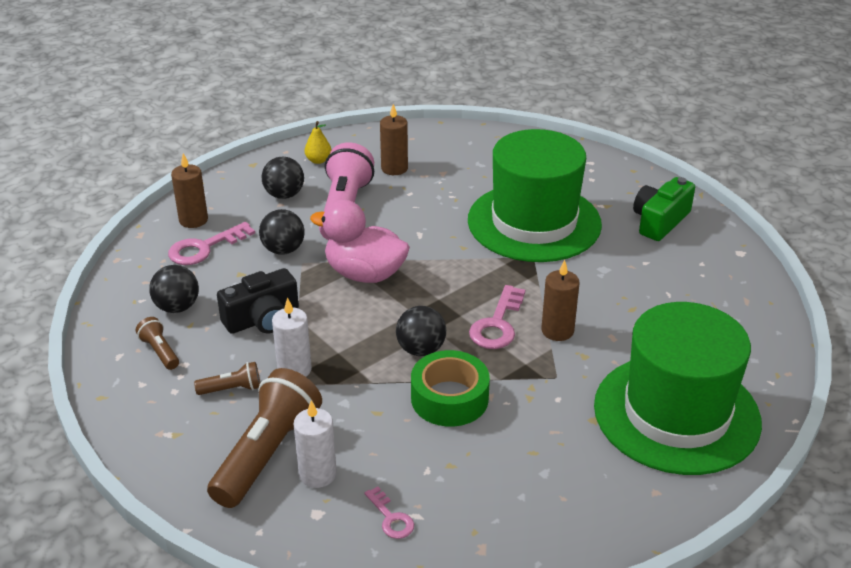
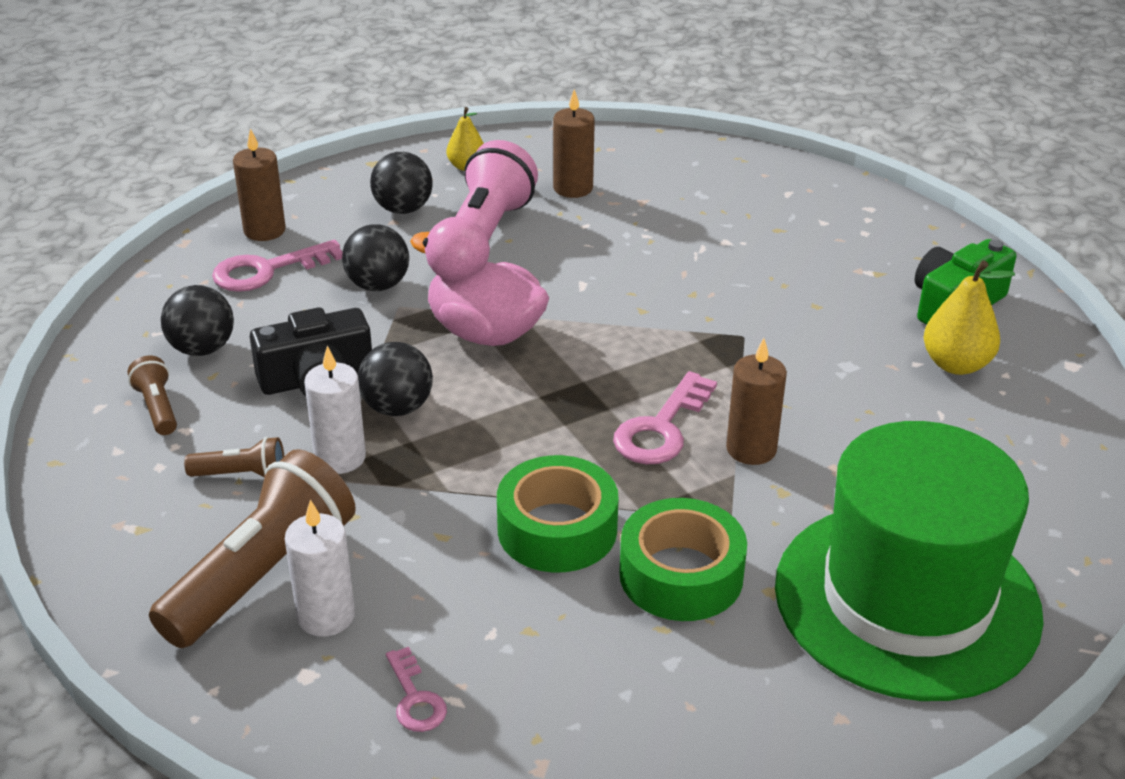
camera: 10 degrees right, 0 degrees up
black ball [396,306,446,356] -> black ball moved to [358,342,433,416]
green hat [468,129,602,262] -> none
none -> green tape [619,498,747,621]
none -> yellow pear [924,260,1015,375]

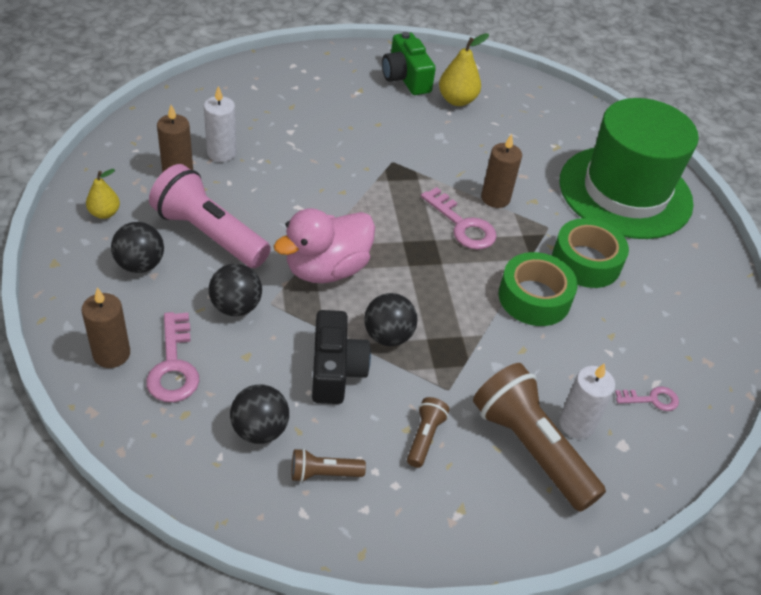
camera: 75 degrees left, 10 degrees up
white candle [304,346,366,474] -> white candle moved to [204,86,237,162]

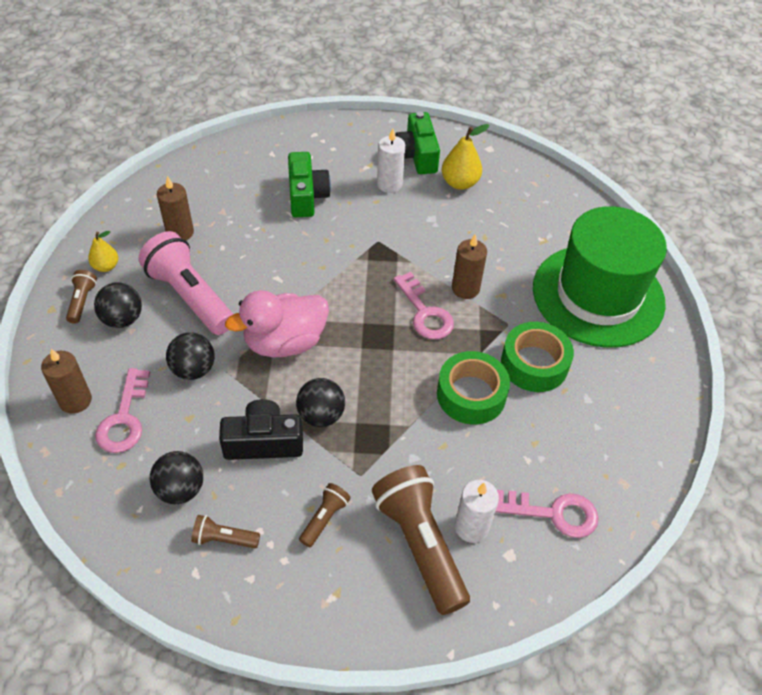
camera: 15 degrees right, 5 degrees up
white candle [204,86,237,162] -> white candle moved to [377,128,405,193]
black camera [312,310,371,404] -> black camera turned 105 degrees counterclockwise [219,399,303,460]
pink key [615,386,679,411] -> pink key [495,490,598,538], size x1.70
none -> brown flashlight [66,270,97,324]
none -> green camera [288,152,331,217]

